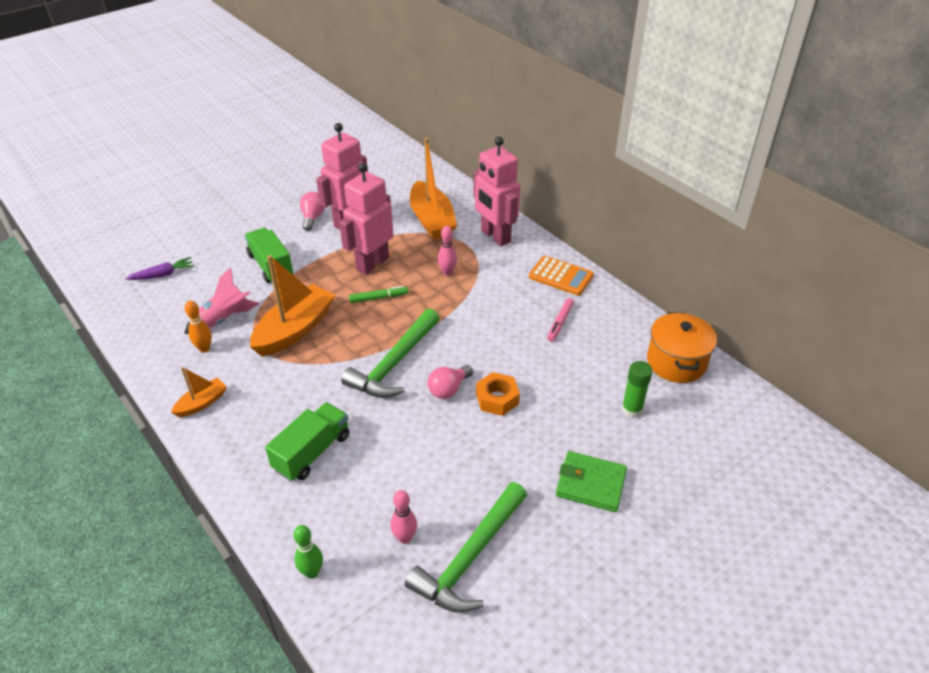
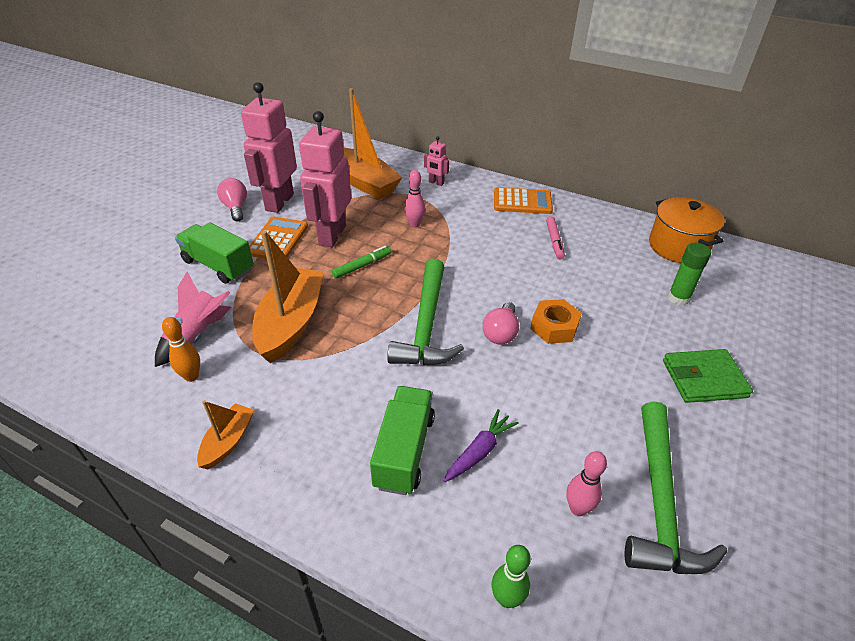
camera: 25 degrees left, 0 degrees up
purple carrot [126,257,194,280] -> purple carrot moved to [444,409,519,482]
pink robot [473,137,520,246] -> pink robot [424,136,449,186], size x0.44
none -> orange calculator [249,217,308,259]

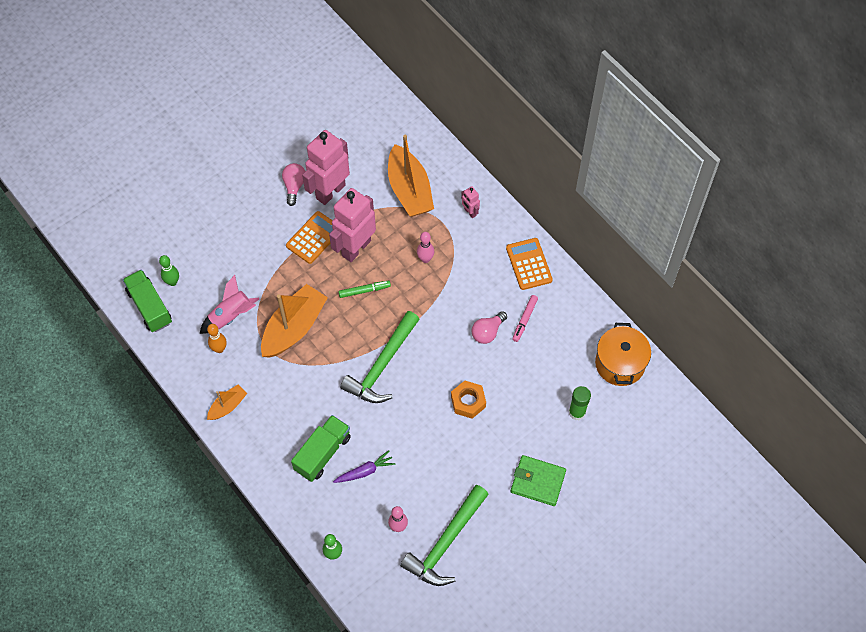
camera: 25 degrees right, 20 degrees up
green truck [175,222,254,284] -> green truck moved to [123,270,172,332]
pink light bulb [482,302,519,345] -> pink light bulb moved to [471,311,507,344]
orange calculator [494,187,553,214] -> orange calculator turned 135 degrees counterclockwise [506,238,553,290]
none -> green bowling pin [159,255,179,286]

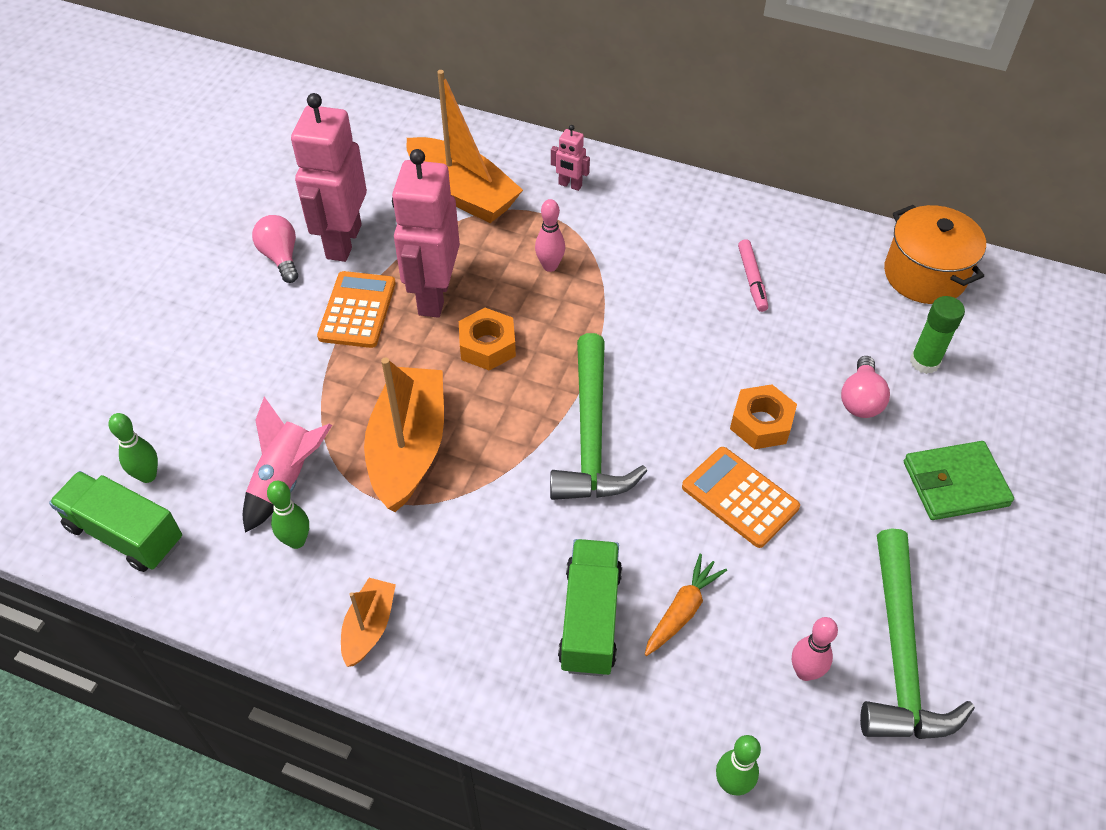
camera: 30 degrees left, 10 degrees down
orange bowling pin [207,324,227,353] -> green bowling pin [267,481,309,549]
purple carrot [333,450,395,483] -> orange carrot [645,554,727,656]
green marker [338,281,391,298] -> orange nut [459,308,516,371]
pink light bulb [471,311,507,344] -> pink light bulb moved to [841,356,890,418]
orange calculator [506,238,553,290] -> orange calculator moved to [682,447,800,548]

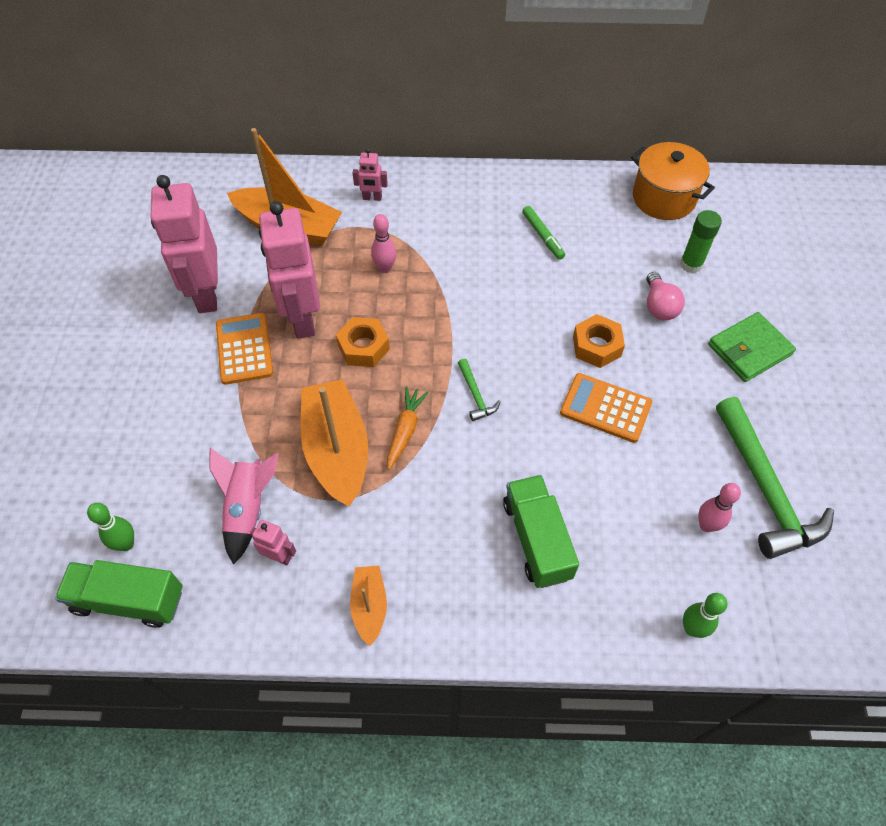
camera: 20 degrees left, 5 degrees up
pink light bulb [252,215,298,283] -> none
green bowling pin [267,481,309,549] -> pink robot [250,520,296,565]
green hammer [550,333,647,500] -> green hammer [458,359,500,421], size x0.44
orange carrot [645,554,727,656] -> orange carrot moved to [387,386,429,469]
pink marker [738,239,768,312] -> green marker [522,206,565,260]

